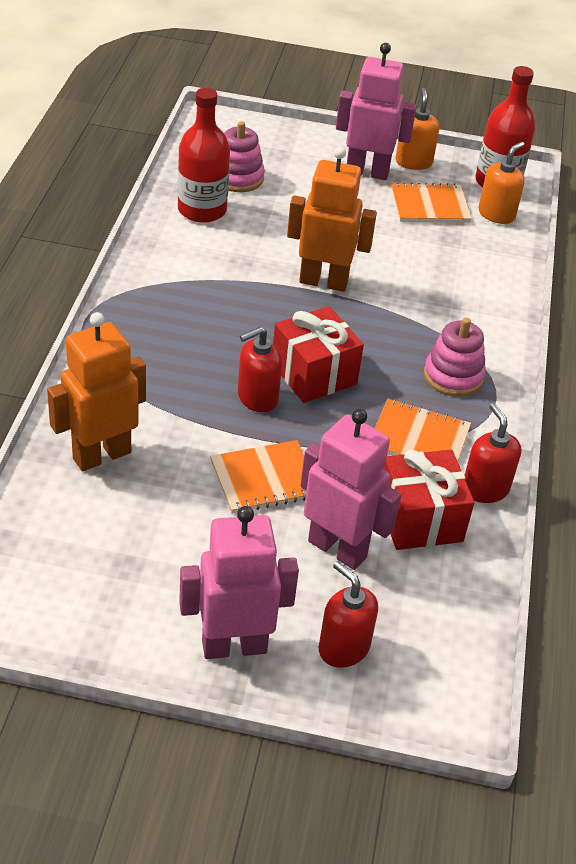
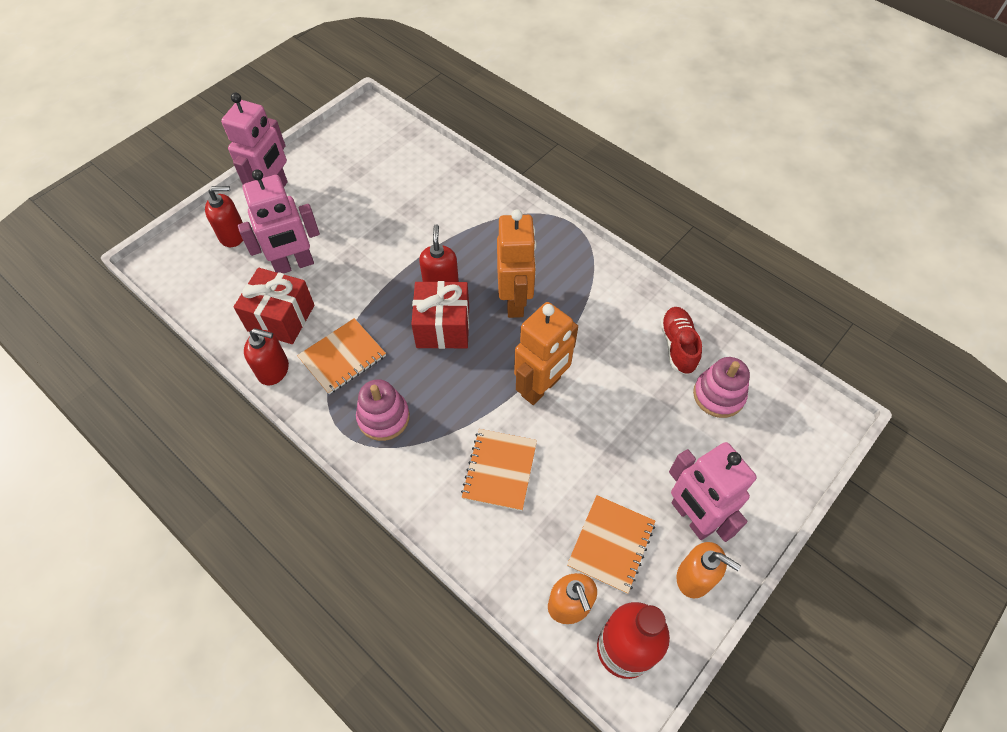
camera: 125 degrees right, 15 degrees up
orange robot [47,312,146,471] -> orange robot moved to [497,210,537,318]
red bottle [178,88,230,223] -> red shoe [660,307,702,375]
orange notebook [210,440,306,514] -> orange notebook moved to [461,429,537,511]
pink robot [336,43,417,180] -> pink robot turned 105 degrees clockwise [669,442,757,542]

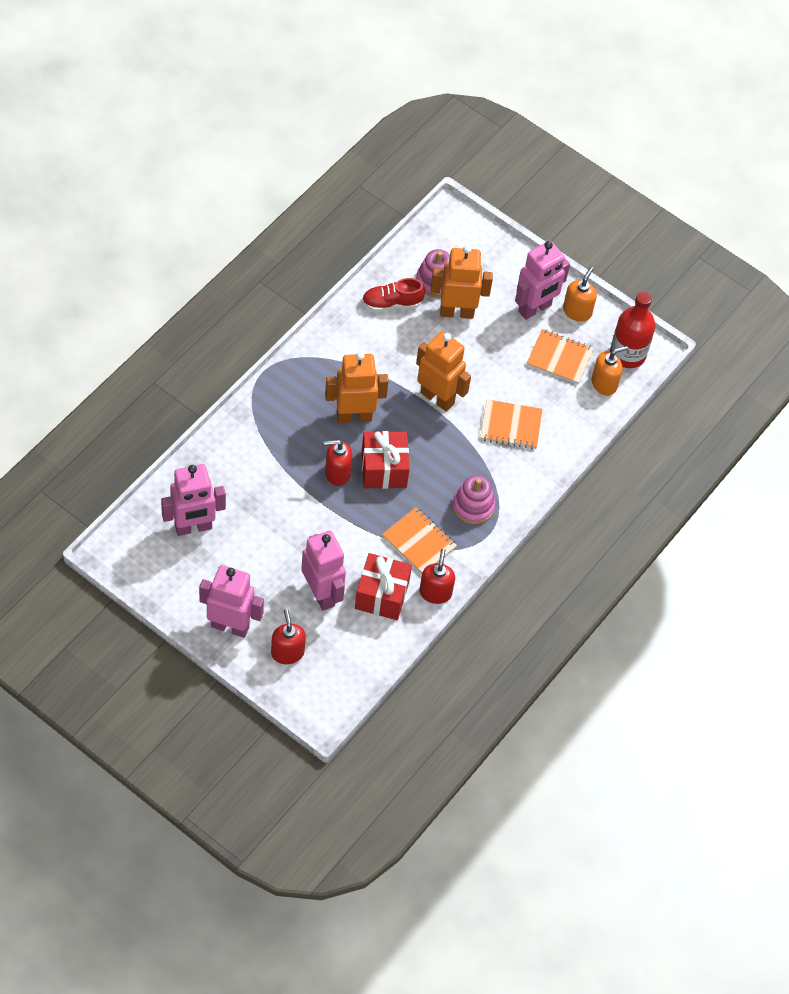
camera: 100 degrees left, 0 degrees up
none -> pink robot [161,464,226,536]
none -> orange robot [431,245,493,319]

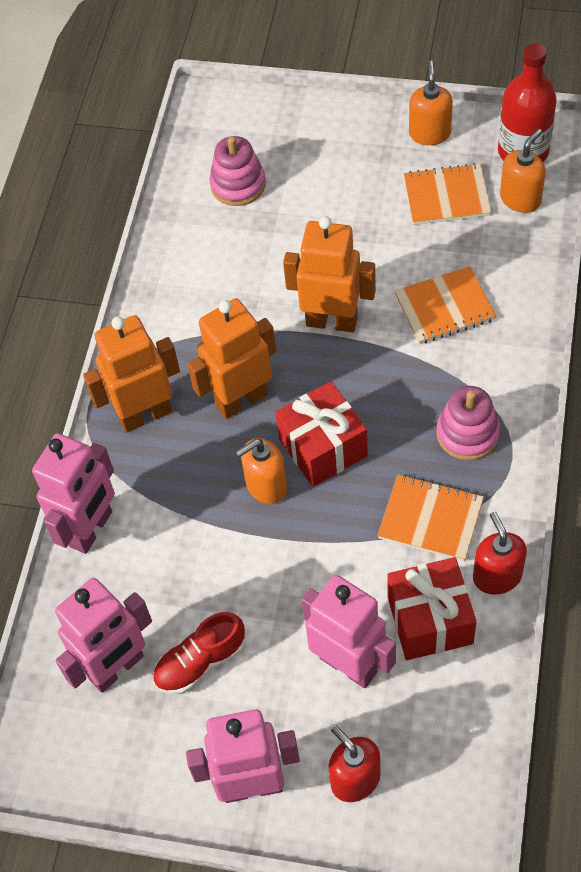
camera: 15 degrees left, 0 degrees up
red soap dispenser [324,440,352,486] -> orange soap dispenser [236,438,287,504]
red shoe [362,278,425,311] -> red shoe moved to [153,612,245,695]
orange robot [431,245,493,319] -> orange robot moved to [83,315,180,432]
pink robot [515,241,570,320] -> pink robot moved to [32,433,115,554]

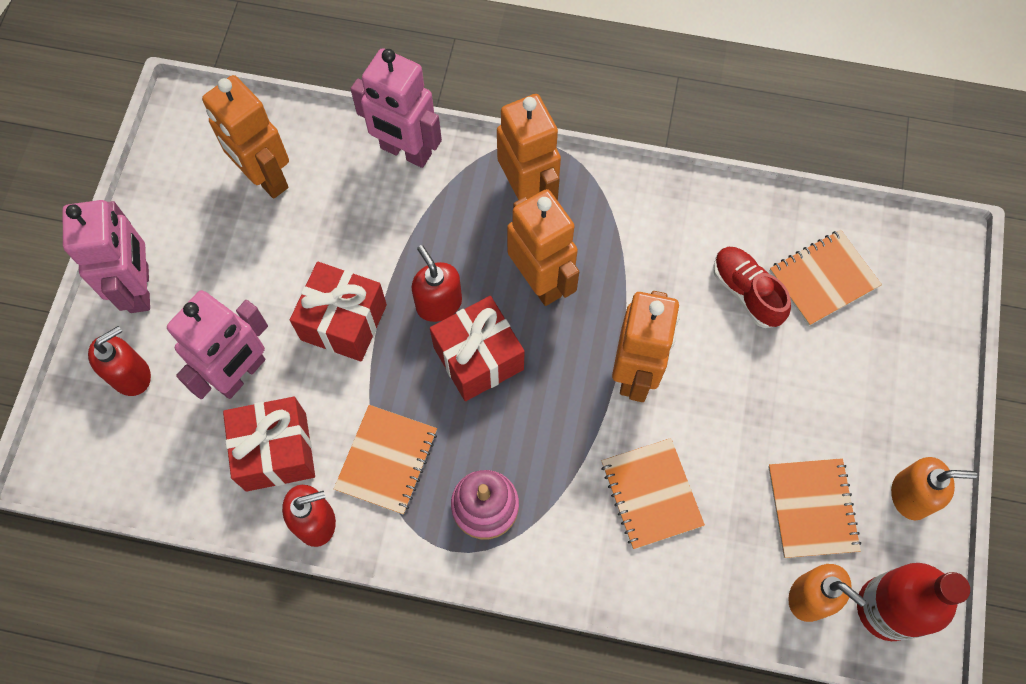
camera: 85 degrees right, 10 degrees up
pink robot [55,578,152,693] -> orange robot [202,75,289,199]
red shoe [153,612,245,695] -> red shoe moved to [713,247,791,328]
pink stacking toy [209,136,266,206] -> orange notebook [770,230,882,326]
orange soap dispenser [236,438,287,504] -> red soap dispenser [412,245,462,322]
none -> red gift [290,262,387,362]

